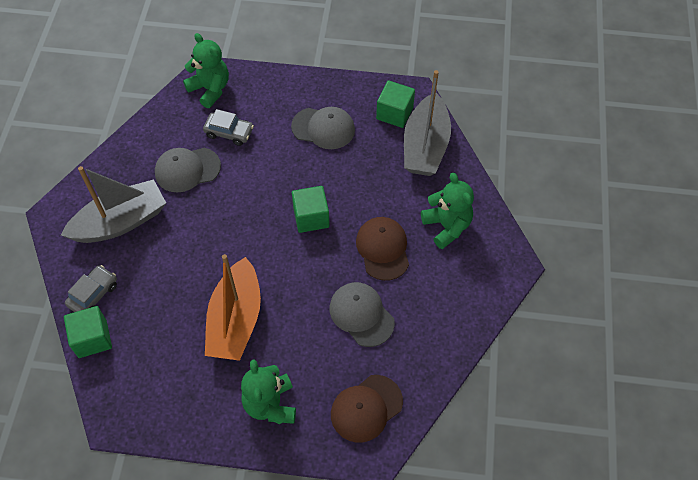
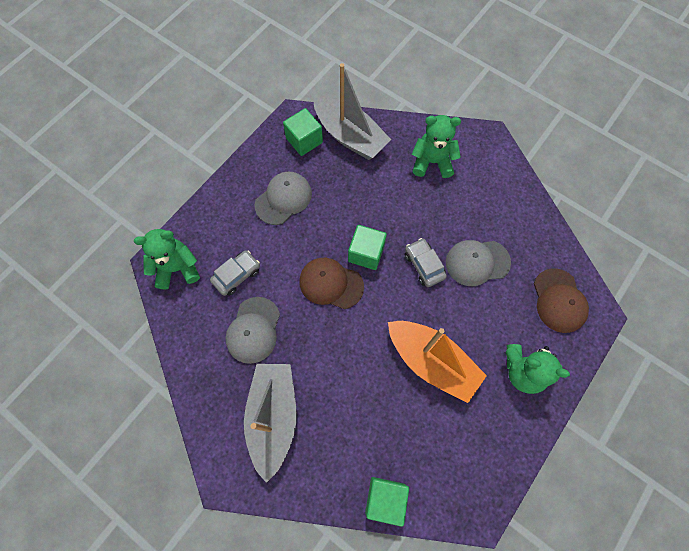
camera: 60 degrees left, 10 degrees up
grey car [65,265,117,312] -> grey car moved to [405,238,447,287]
brown cap [356,217,409,281] -> brown cap moved to [300,258,364,309]

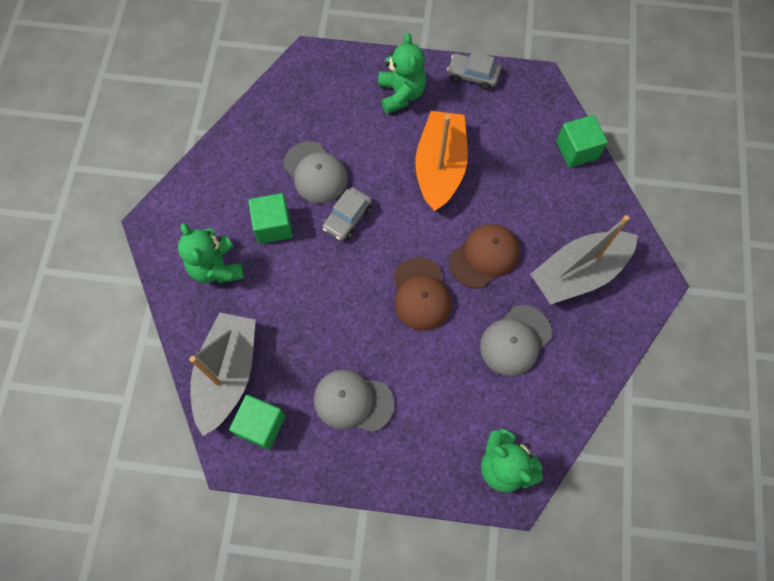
camera: 120 degrees left, 0 degrees up
grey car [210,250,260,296] -> grey car moved to [447,52,501,90]
grey cap [226,297,280,364] -> grey cap turned 150 degrees clockwise [480,305,552,376]
green cube [348,225,387,270] -> green cube moved to [248,193,293,244]
brown cap [534,268,589,333] -> brown cap moved to [449,224,520,288]

